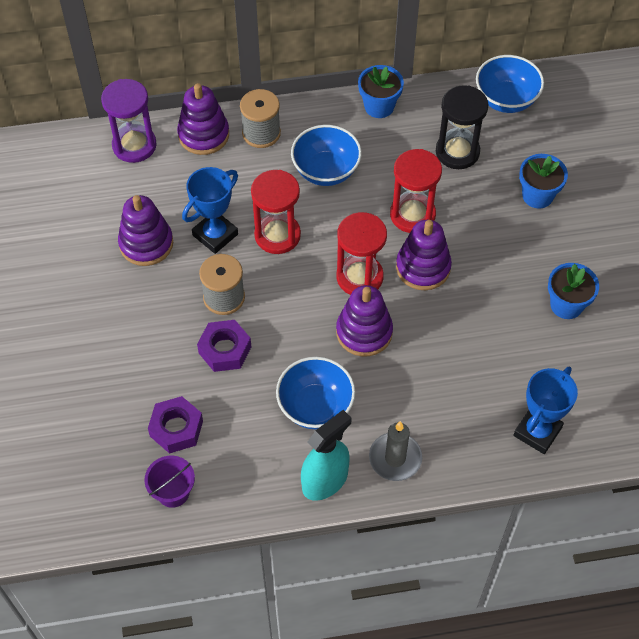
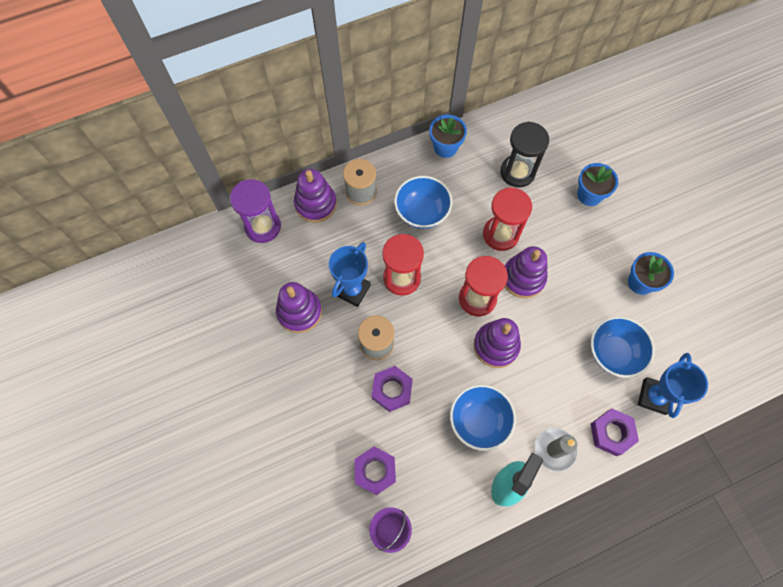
camera: 15 degrees left, 10 degrees up
blue bowl [476,55,544,113] -> blue bowl moved to [591,316,655,378]
none -> purple nut [591,408,639,456]

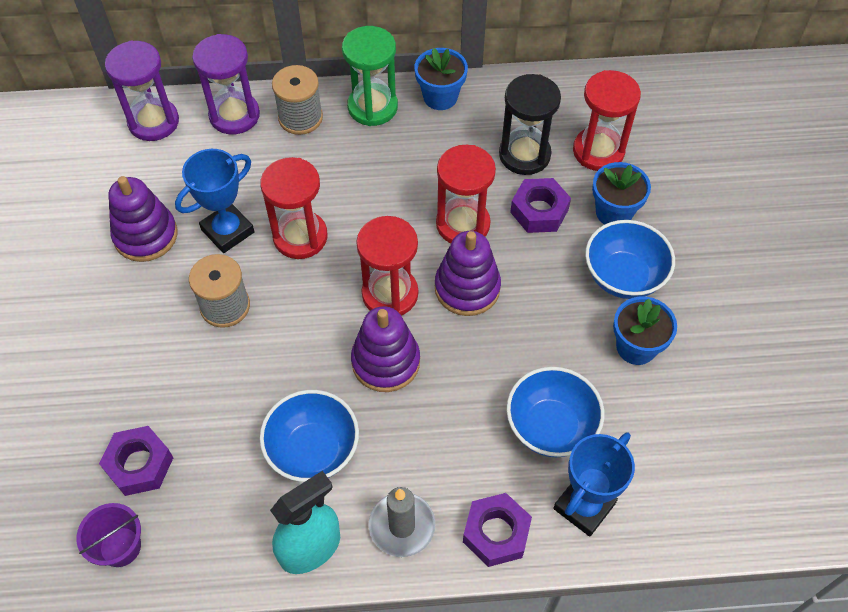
camera: 20 degrees right, 10 degrees down
purple stacking toy [294,169,337,223] -> purple hourglass [192,34,260,134]
purple nut [372,366,413,412] -> purple nut moved to [510,178,571,233]
blue bowl [394,176,452,229] -> blue bowl moved to [585,220,675,299]
none -> green hourglass [342,26,398,126]
none -> red hourglass [573,70,641,171]

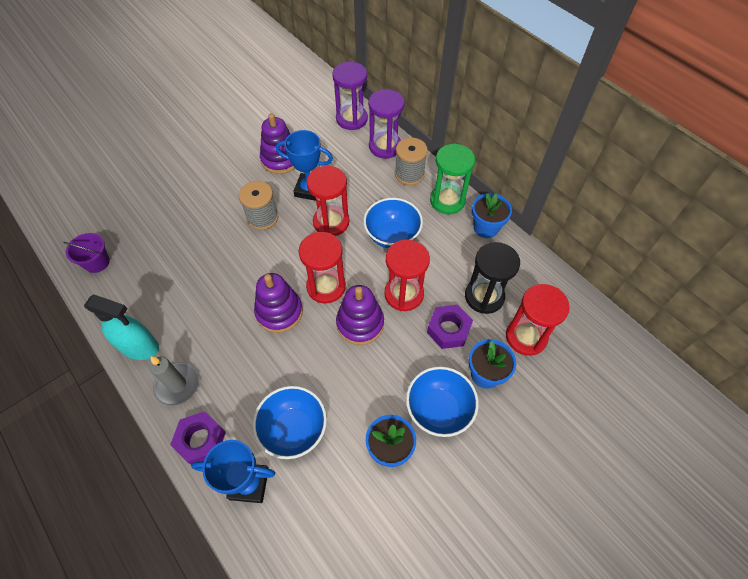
camera: 55 degrees right, 0 degrees up
purple nut [99,426,173,496] -> none
blue bowl [260,390,359,482] -> blue bowl moved to [363,198,423,249]

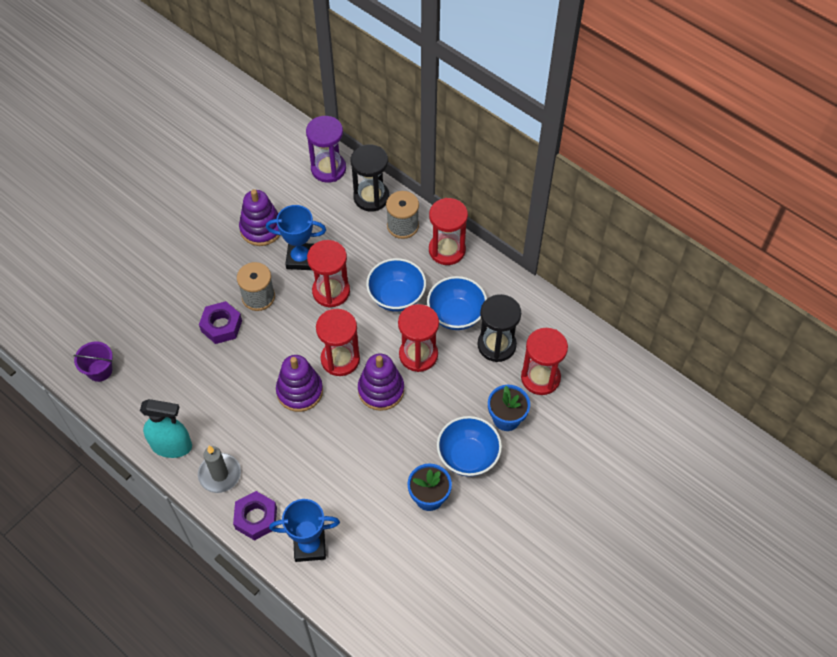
camera: 10 degrees left, 0 degrees up
blue bowl [253,386,327,459] -> blue bowl moved to [427,276,487,330]
purple hourglass [368,89,405,159] -> black hourglass [351,144,389,211]
purple nut [427,305,473,349] -> purple nut moved to [199,301,242,344]
green hourglass [430,143,475,214] -> red hourglass [429,198,468,265]
blue flower pot [472,193,512,238] -> none

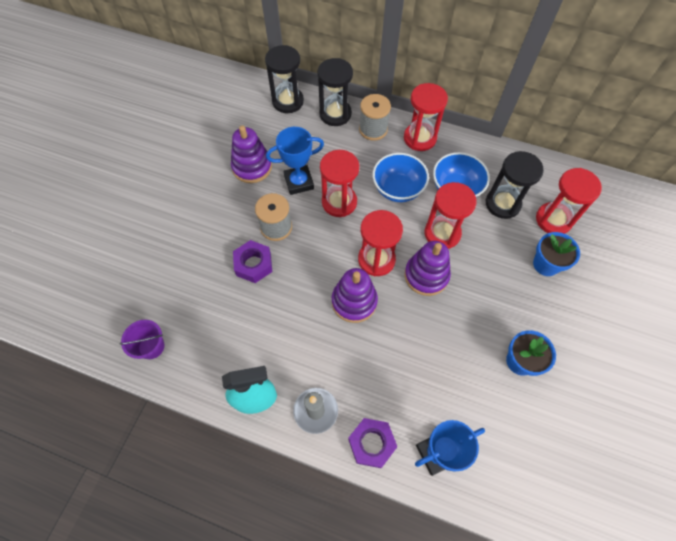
camera: 20 degrees left, 5 degrees up
purple hourglass [306,116,346,183] -> black hourglass [265,45,304,113]
blue bowl [437,416,502,477] -> none

